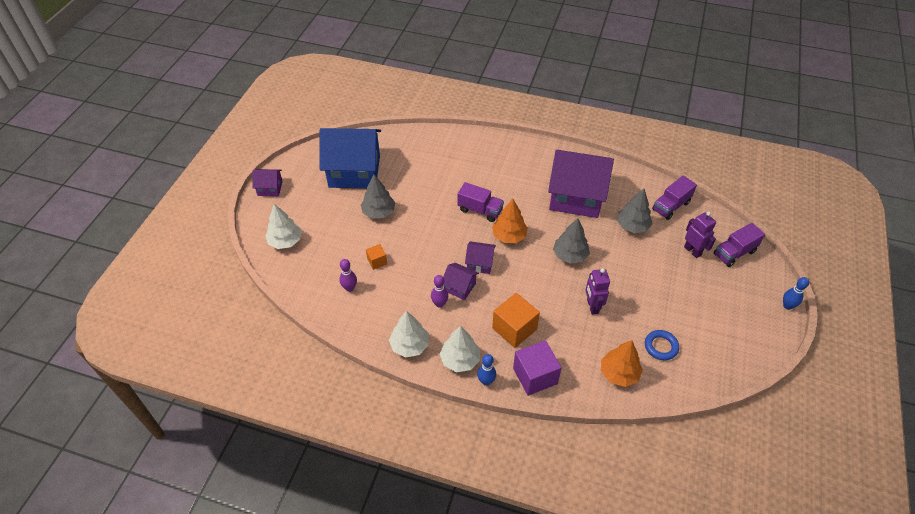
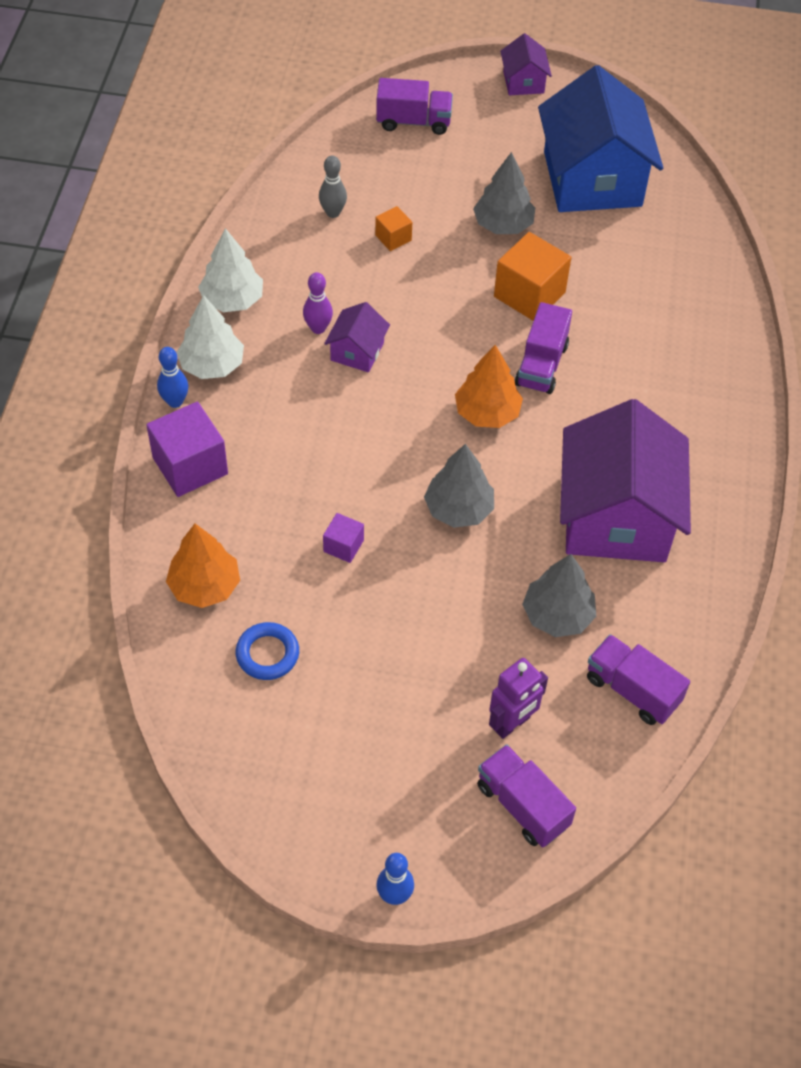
camera: 80 degrees right, 5 degrees up
white tree [265,204,302,249] -> purple truck [376,78,453,135]
purple bowling pin [339,259,357,292] -> grey bowling pin [319,155,347,218]
purple house [465,241,496,274] -> none
orange cube [492,293,540,348] -> orange cube moved to [494,232,571,321]
purple robot [585,268,610,315] -> purple cube [323,513,364,563]

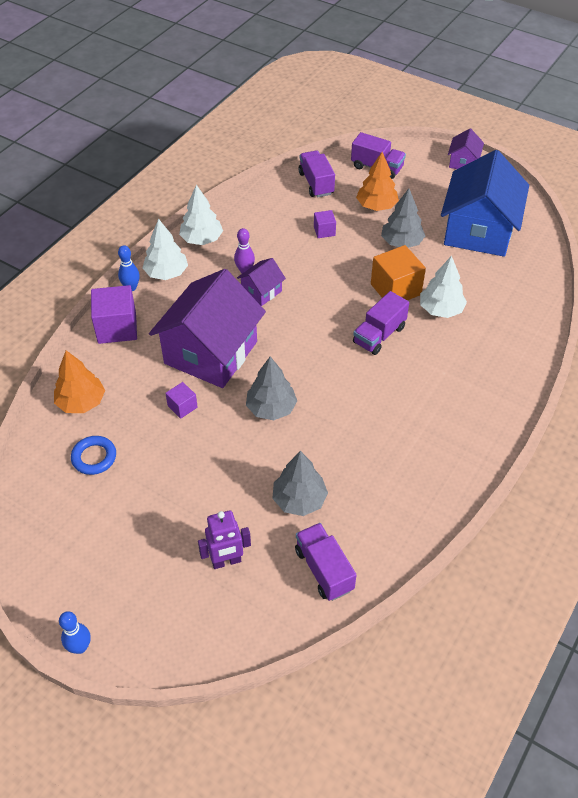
camera: 25 degrees right, 5 degrees down
grey bowling pin [319,155,347,218] -> none
orange cube [375,206,412,251] -> purple cube [314,210,336,238]
orange tree [455,345,523,428] -> orange tree moved to [356,152,399,211]
purple truck [477,744,576,847] -> purple truck moved to [299,150,335,198]
purple house [560,399,691,562] -> purple house moved to [149,269,266,388]
none -> white tree [420,256,467,318]

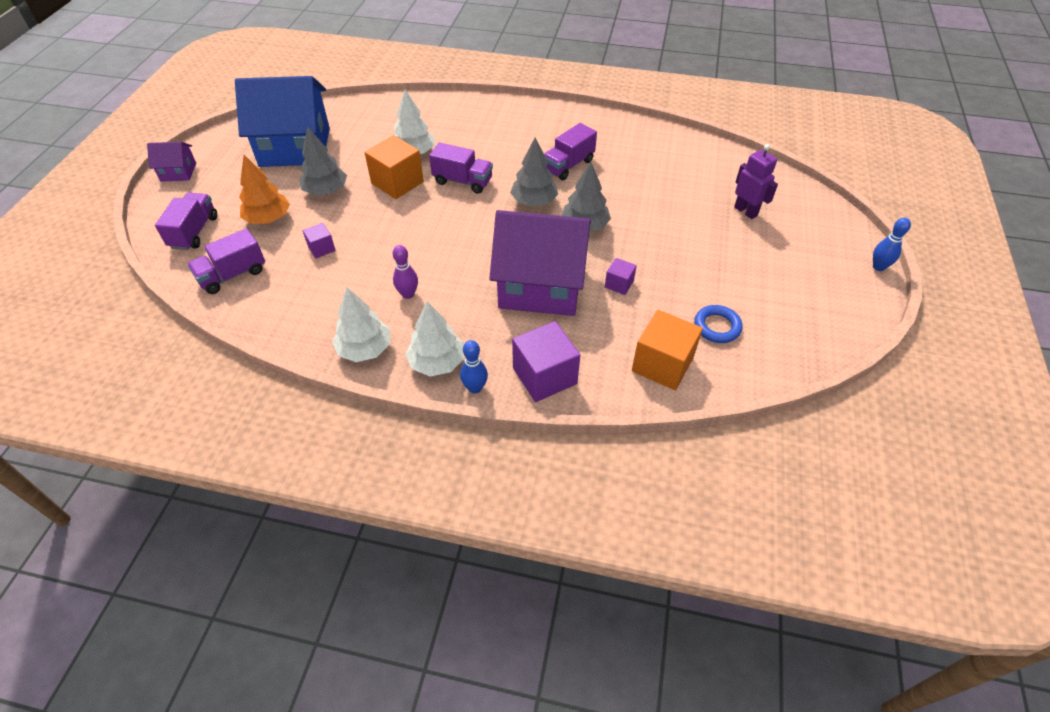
camera: 110 degrees left, 0 degrees up
orange tree [54,350,105,413] -> orange cube [632,310,703,390]
purple house [237,258,286,306] -> none
grey tree [272,451,328,516] -> grey tree moved to [510,138,558,207]
purple truck [295,523,356,601] -> purple truck moved to [544,123,597,180]

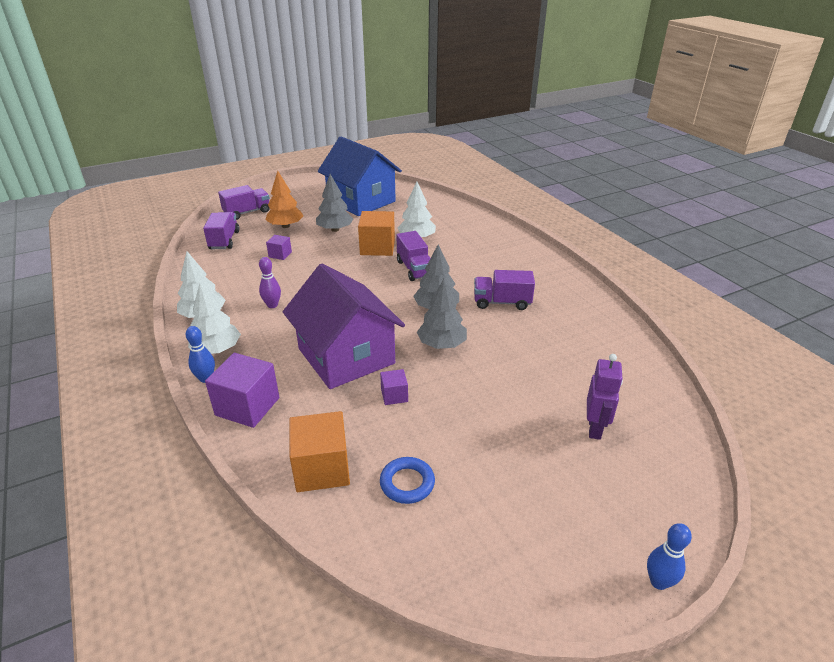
camera: 50 degrees right, 15 degrees down
purple house [147,142,196,182] -> none
purple truck [187,228,265,294] -> purple truck turned 75 degrees clockwise [203,212,240,249]

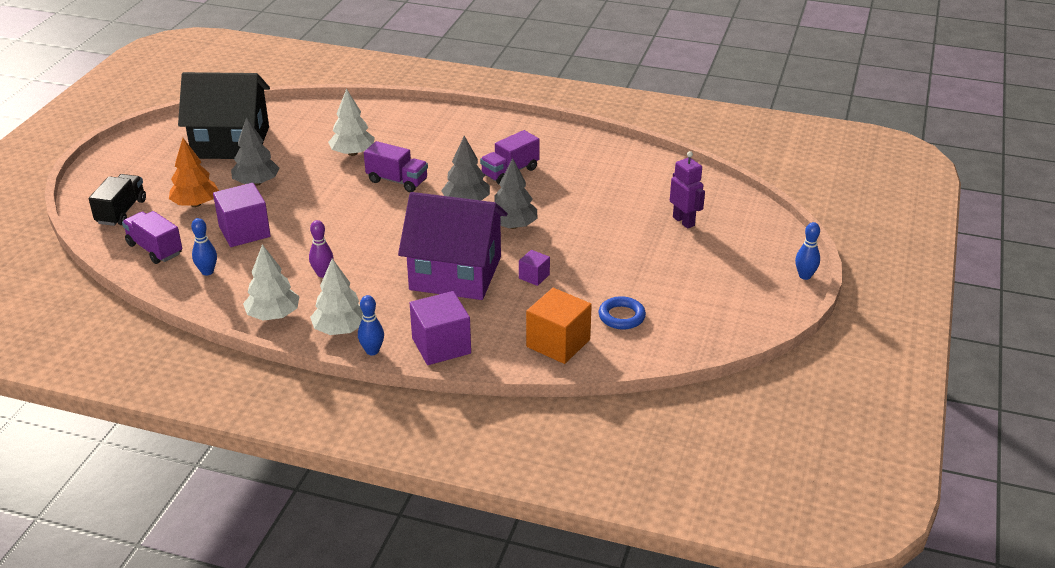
camera: 45 degrees left, 0 degrees up
purple truck [218,185,270,220] -> black truck [89,174,146,226]
purple cube [266,235,292,260] -> purple cube [213,183,271,247], size x1.92
blue house [318,136,402,216] -> black house [178,72,270,159]
orange cube [358,211,395,256] -> none
none -> blue bowling pin [191,218,217,275]

